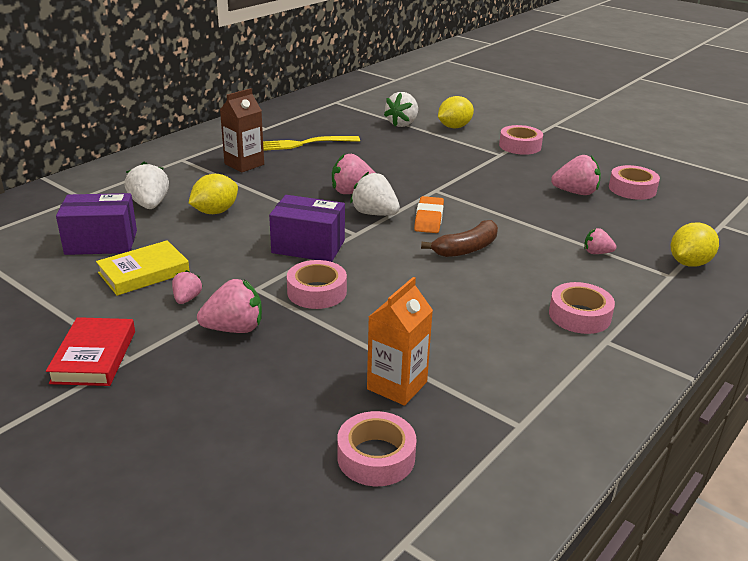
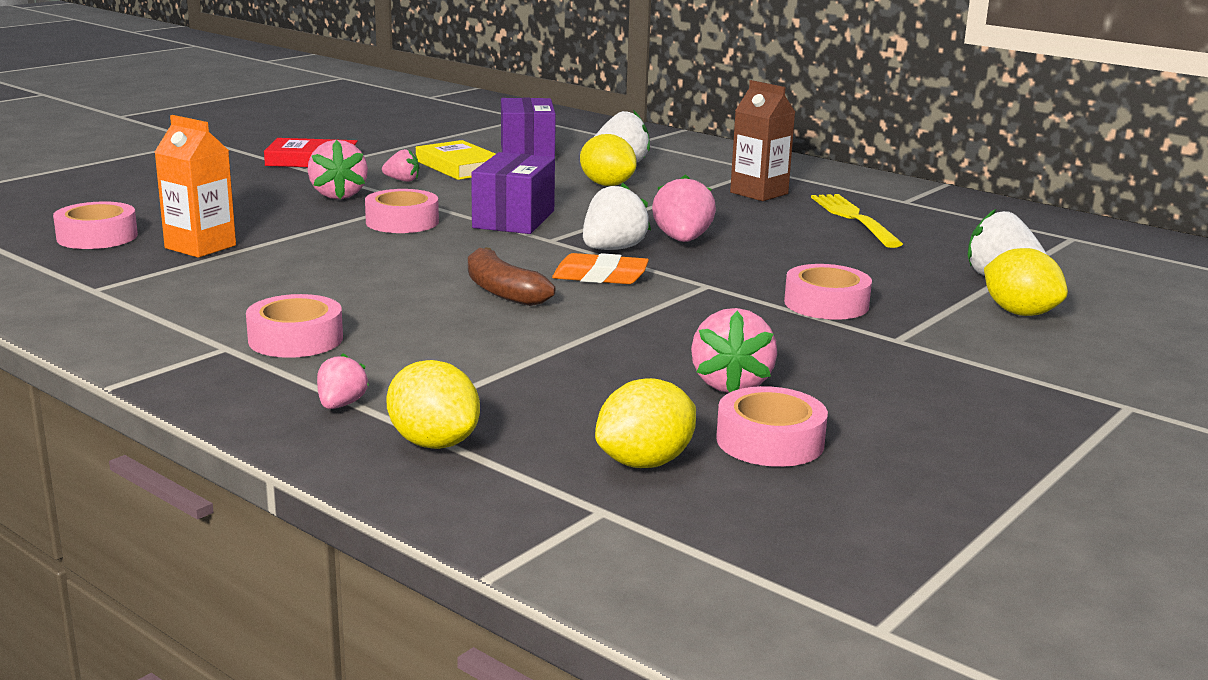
camera: 90 degrees right, 10 degrees down
pink tape [499,125,543,155] -> pink tape moved to [784,264,872,320]
pink strawberry [584,228,616,254] -> pink strawberry moved to [317,353,369,409]
none -> yellow lemon [595,378,696,468]

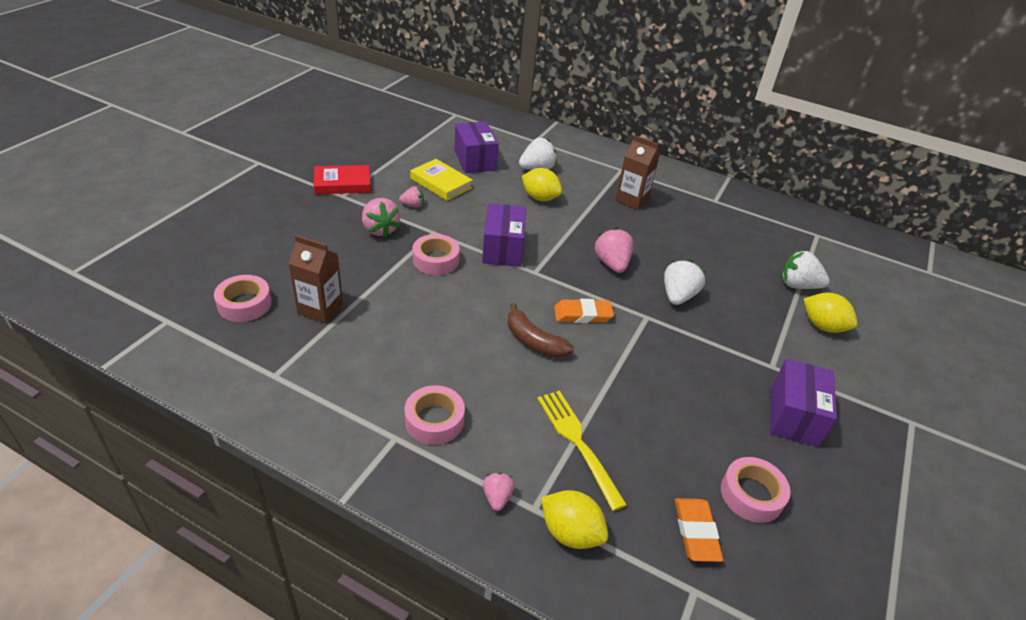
camera: 15 degrees left, 20 degrees up
orange carton [154,115,236,258] -> brown carton [288,235,343,324]
white strawberry [583,183,651,250] -> white strawberry moved to [664,260,706,305]
yellow lemon [595,378,696,468] -> orange eraser [675,498,723,562]
pink strawberry [691,308,777,393] -> none
pink tape [784,264,872,320] -> none
yellow fork [811,194,903,248] -> yellow fork moved to [537,391,627,511]
none -> purple box [770,359,837,447]

